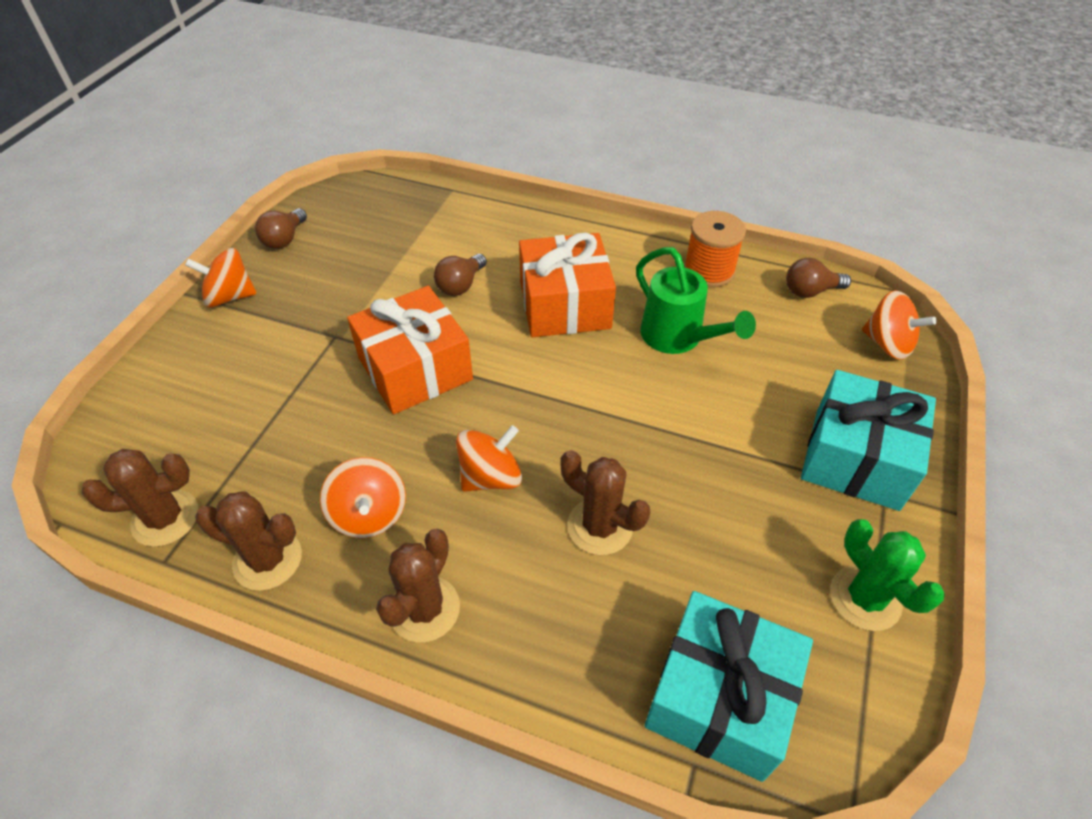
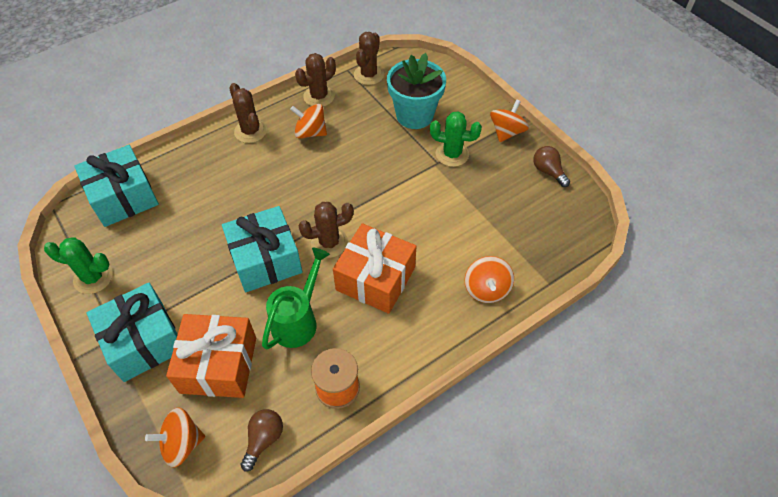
camera: 125 degrees right, 5 degrees up
orange gift [347,286,473,414] -> orange gift moved to [166,314,256,398]
brown light bulb [434,254,487,296] -> none
orange spinning top [456,425,522,492] -> orange spinning top moved to [464,256,514,303]
brown cactus [561,450,650,555] -> brown cactus moved to [299,202,354,258]
green watering can [636,247,756,354] -> green watering can turned 120 degrees clockwise [262,248,330,350]
none -> turquoise gift [222,206,302,292]
none -> turquoise flower pot [387,53,446,129]
none -> green cactus [430,111,482,167]

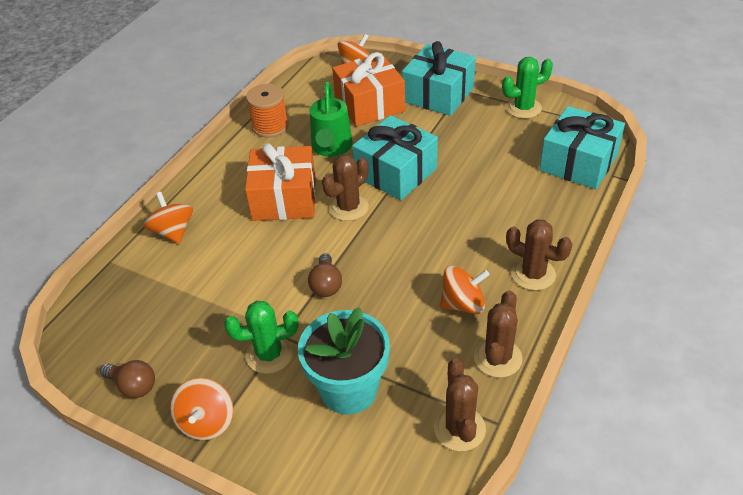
camera: 155 degrees right, 10 degrees down
brown light bulb [241,409,283,471] -> brown light bulb moved to [308,253,342,297]

